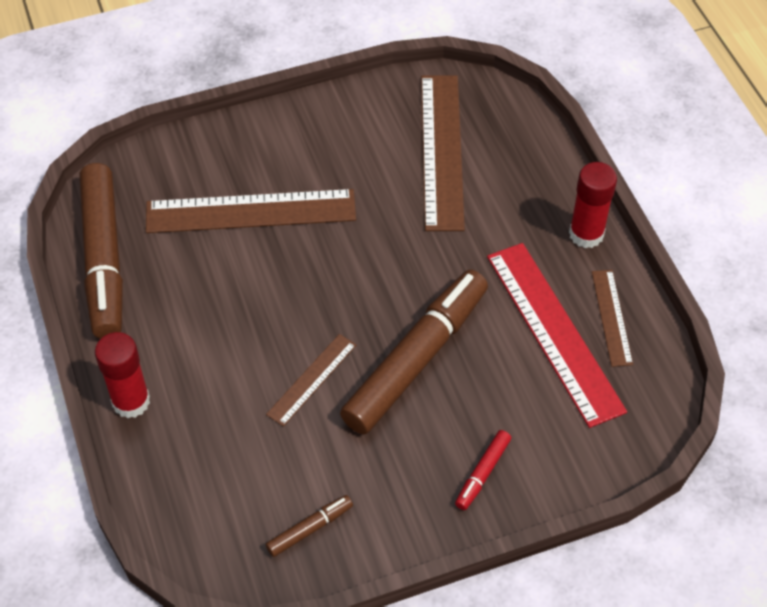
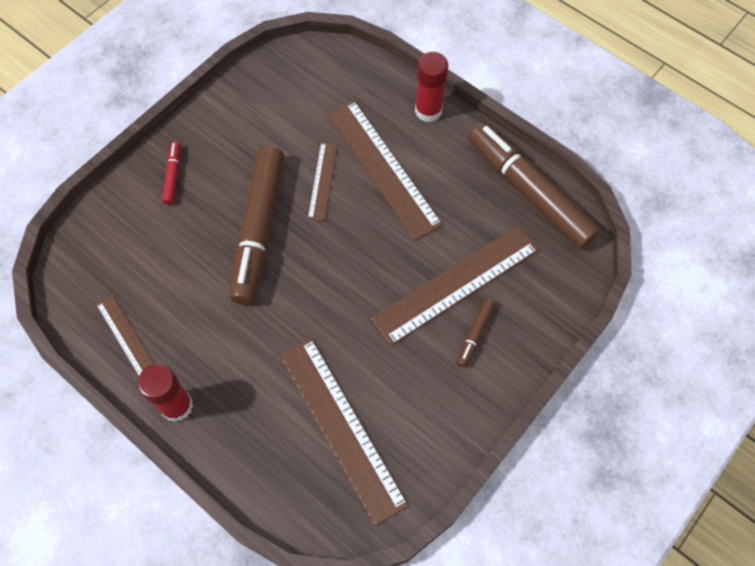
camera: 150 degrees right, 10 degrees up
brown marker [266,495,353,557] -> brown marker moved to [457,299,495,367]
red ruler [487,243,627,428] -> none
none -> brown ruler [327,100,443,240]

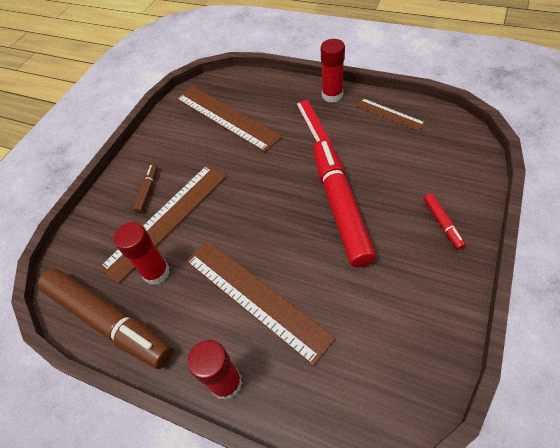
camera: 170 degrees right, 10 degrees down
brown marker [229,146,284,305] -> red marker [313,140,376,268]
brown ruler [308,142,337,221] -> none
none -> red glue stick [114,222,170,285]
none -> red ruler [296,100,332,144]

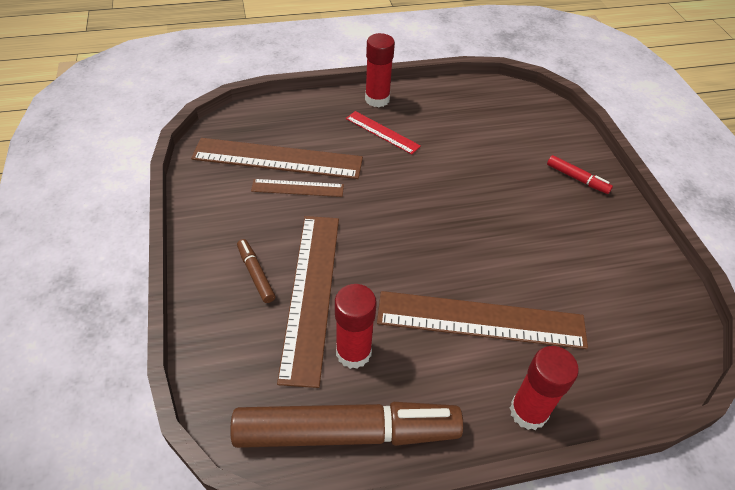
camera: 45 degrees left, 5 degrees down
red marker [313,140,376,268] -> none
brown ruler [356,98,425,131] -> brown ruler moved to [251,179,344,197]

